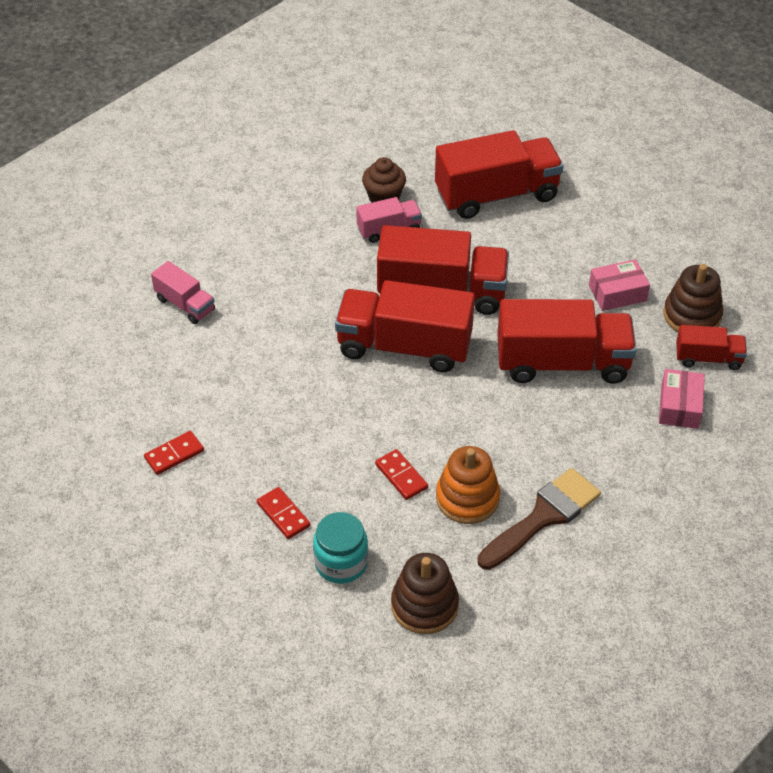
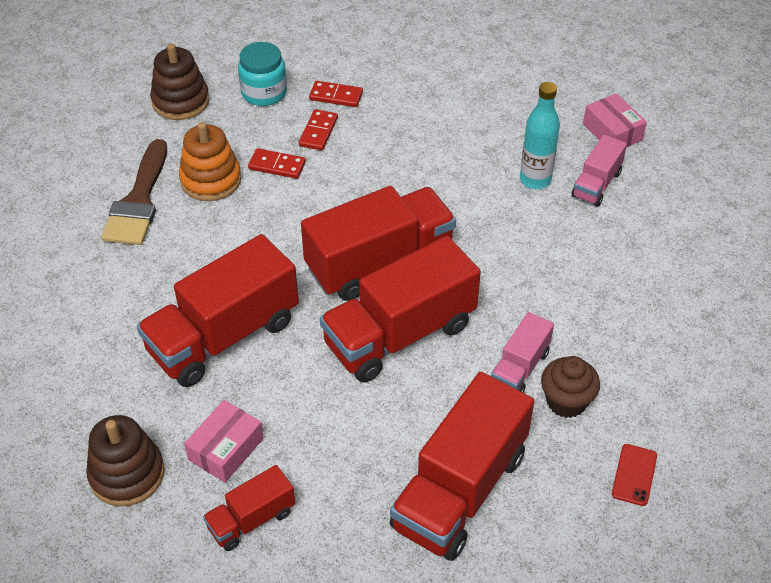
camera: 140 degrees right, 0 degrees up
red domino [144,431,204,475] -> red domino moved to [299,109,338,151]
pink truck [151,261,215,324] -> pink truck turned 60 degrees counterclockwise [571,135,627,206]
pink box [659,369,705,429] -> pink box moved to [583,93,647,147]
red truck [676,325,747,370] -> red truck moved to [203,465,295,551]
none -> turquoise bottle [520,82,560,189]
none -> red phone [612,444,657,506]

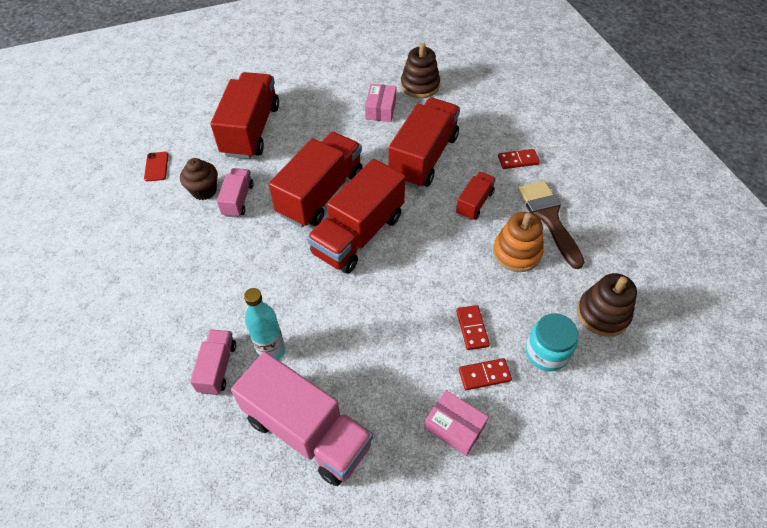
camera: 155 degrees right, 5 degrees up
red truck [203,465,295,551] -> red truck moved to [456,172,496,221]
red domino [248,148,306,179] -> red domino moved to [498,149,540,169]
pink box [583,93,647,147] -> pink box moved to [424,390,489,456]
none -> pink truck [231,352,373,486]

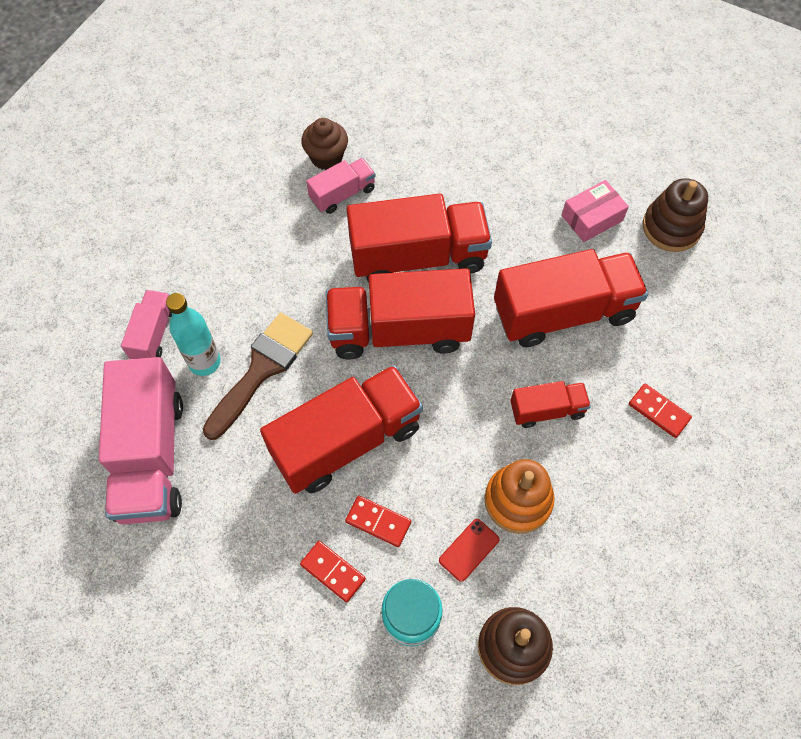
camera: 50 degrees right, 10 degrees up
red phone [144,152,169,181] -> red phone moved to [439,519,499,582]
pink truck [190,329,236,395] -> pink truck turned 45 degrees counterclockwise [121,290,172,359]
red truck [211,72,279,159] -> red truck moved to [260,365,423,494]
pink box [424,390,489,456] -> none
red domino [456,305,490,350] -> red domino turned 75 degrees clockwise [345,496,411,547]
brown brush [518,180,584,269] -> brown brush moved to [203,313,313,440]

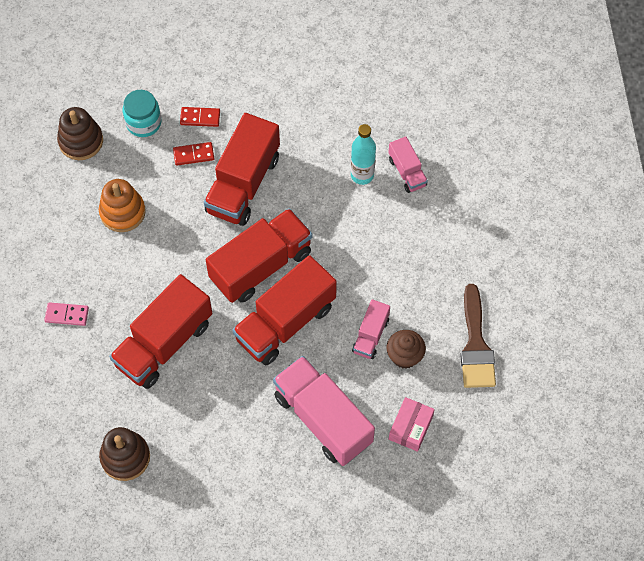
camera: 145 degrees right, 0 degrees up
pink truck [99,357,183,524] -> pink truck moved to [273,356,375,466]
brown brush [203,313,313,440] -> brown brush moved to [460,284,496,388]
red phone [439,519,499,582] -> none
red truck [510,381,591,428] -> none
pink box [562,180,629,242] -> pink box moved to [389,397,435,452]
red domino [629,384,692,438] -> pink domino [44,302,89,326]

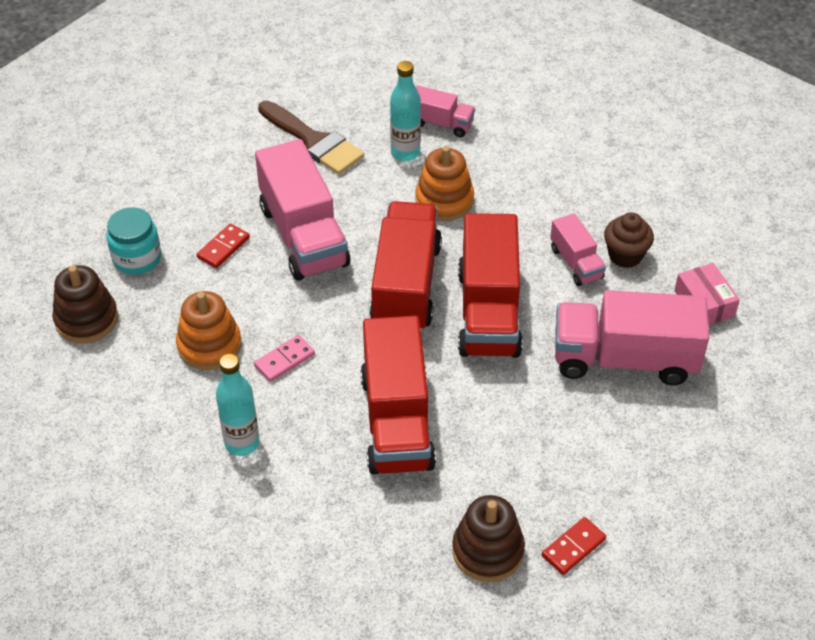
camera: 45 degrees left, 15 degrees down
pink domino [44,302,89,326] -> pink domino moved to [254,335,315,382]
red domino [180,107,220,127] -> red domino moved to [542,517,606,575]
red truck [204,113,280,226] -> pink truck [255,139,350,281]
brown brush [460,284,496,388] -> brown brush moved to [258,101,364,175]
none -> turquoise bottle [216,354,260,456]
none -> orange stacking toy [415,146,474,221]

